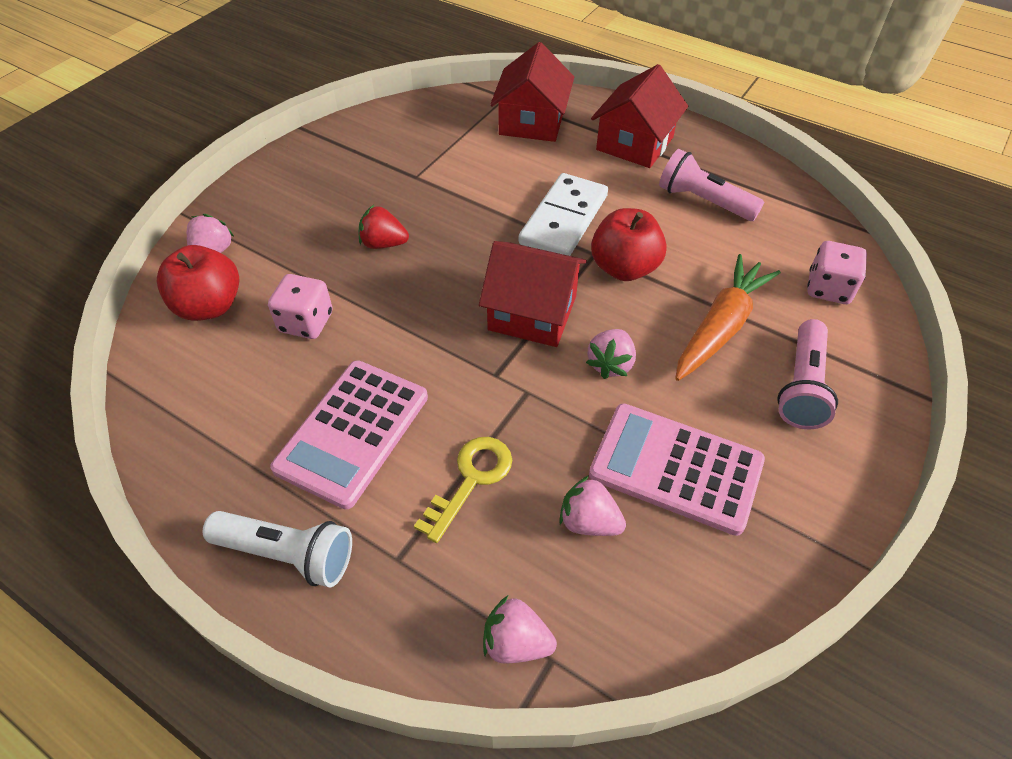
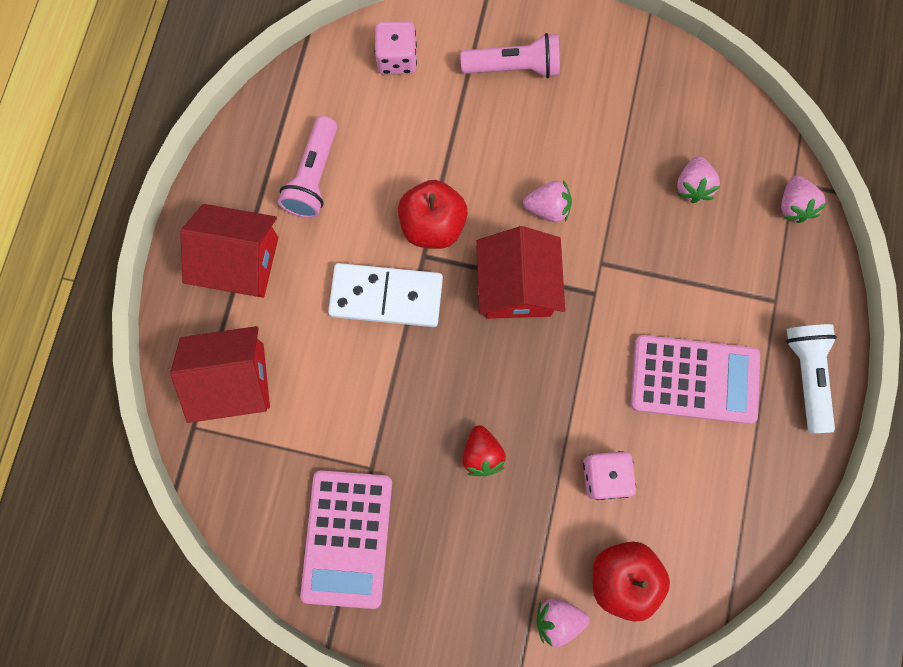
camera: 110 degrees left, 25 degrees up
yellow key [414,437,512,543] -> none
pink calculator [589,403,765,536] -> pink calculator moved to [300,470,392,609]
orange carrot [675,254,781,381] -> none

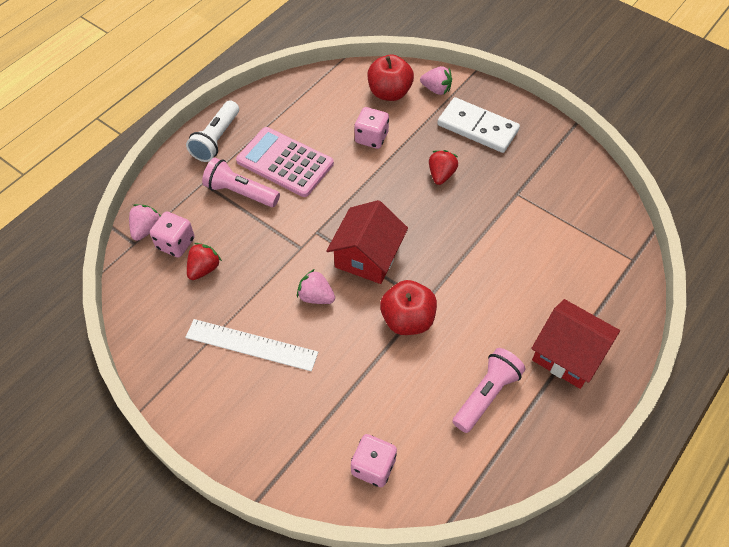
camera: 155 degrees left, 20 degrees down
red house [170,326,270,423] -> none
pink calculator [300,470,392,609] -> none
white domino [328,263,443,327] -> white domino moved to [437,97,520,153]
pink flashlight [460,33,560,78] -> pink flashlight moved to [202,158,280,207]
pink strawberry [677,156,720,203] -> red strawberry [187,243,222,280]
none -> pink dice [150,212,195,258]
none -> white ruler [185,319,318,371]

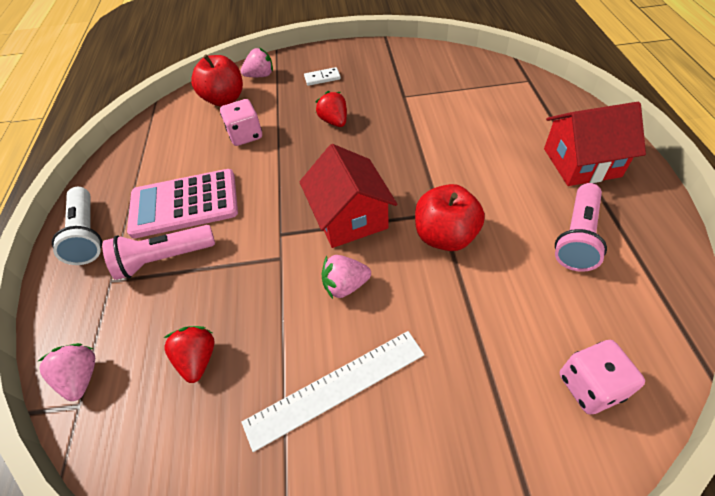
camera: 40 degrees left, 5 degrees down
pink dice [150,212,195,258] -> none
white domino [437,97,520,153] -> white domino [304,67,341,86], size x0.46
pink flashlight [452,348,526,433] -> pink flashlight turned 150 degrees counterclockwise [555,183,607,272]

